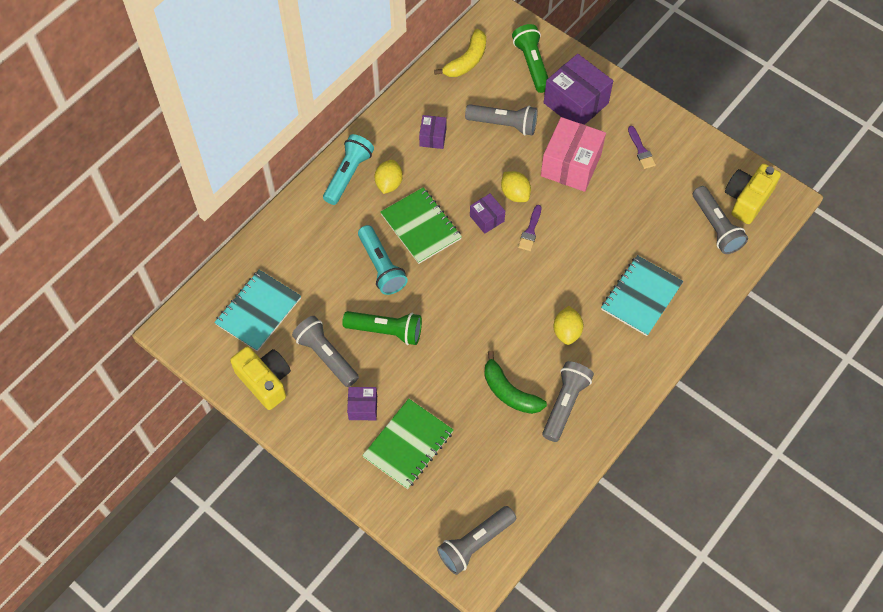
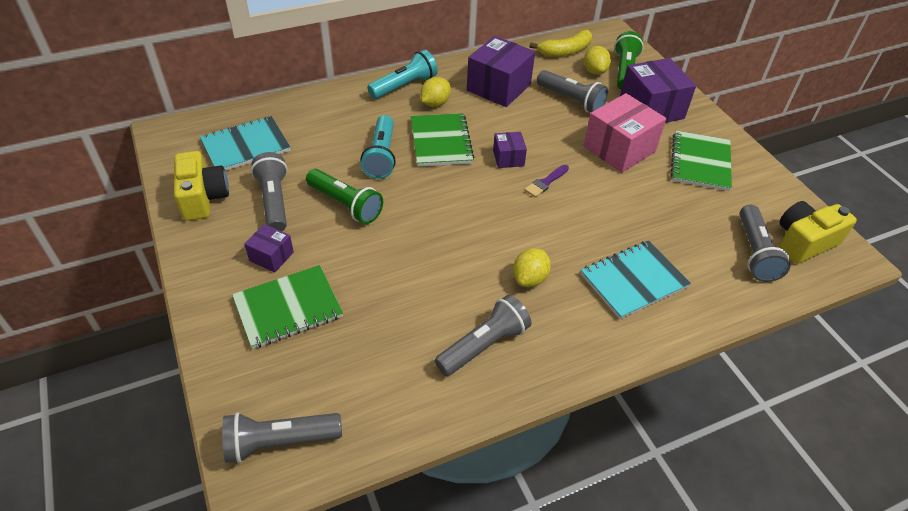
camera: 25 degrees right, 15 degrees down
purple box [419,115,447,149] -> purple box [467,36,535,107], size x1.95
green banana [484,351,547,414] -> none
yellow lemon [501,171,531,202] -> yellow lemon moved to [584,46,611,75]
purple brush [628,126,656,169] -> green notebook [671,131,732,191]

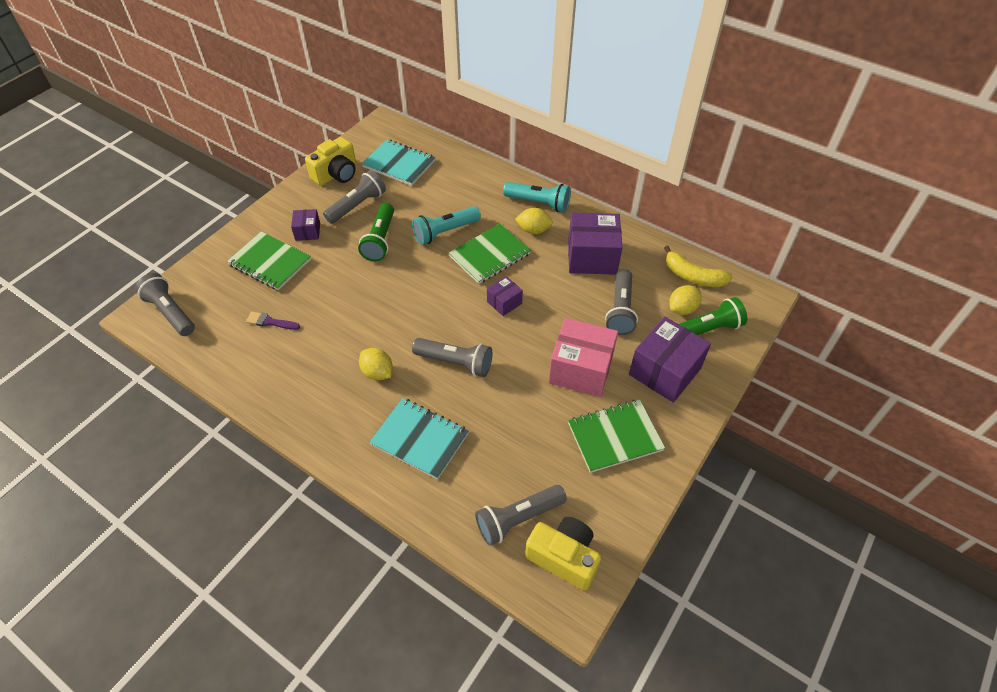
camera: 60 degrees right, 5 degrees up
grey flashlight [435,295,531,376] -> grey flashlight moved to [412,338,492,377]
yellow lemon [513,248,551,287] -> yellow lemon turned 45 degrees clockwise [359,348,393,380]
purple brush [524,165,569,197] -> purple brush moved to [246,312,300,330]

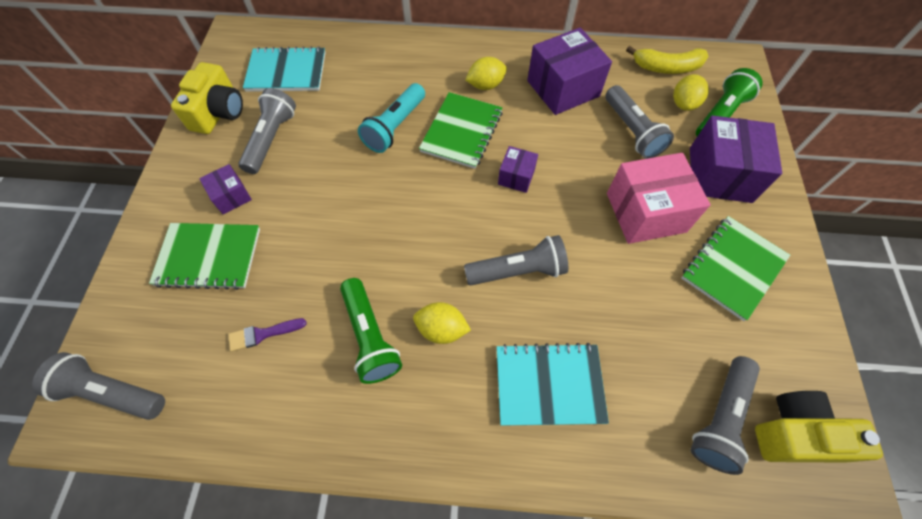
camera: 30 degrees left, 10 degrees up
green flashlight [358,203,394,261] -> green flashlight moved to [340,278,402,384]
turquoise flashlight [503,182,571,212] -> none

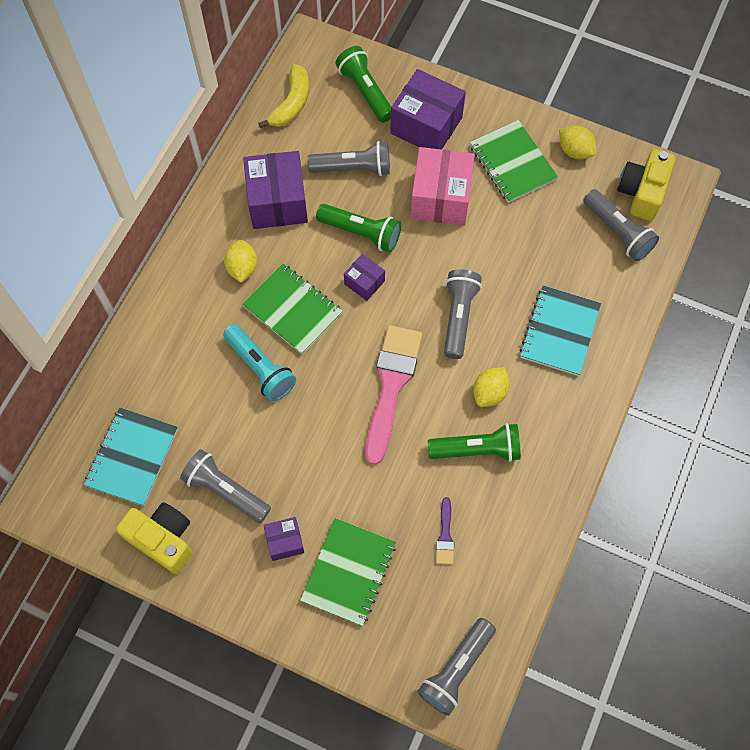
camera: 70 degrees left, 5 degrees up
yellow lemon [673,74,709,111] -> yellow lemon moved to [559,126,596,159]
none -> green flashlight [316,204,401,252]
none -> pink brush [365,325,423,465]

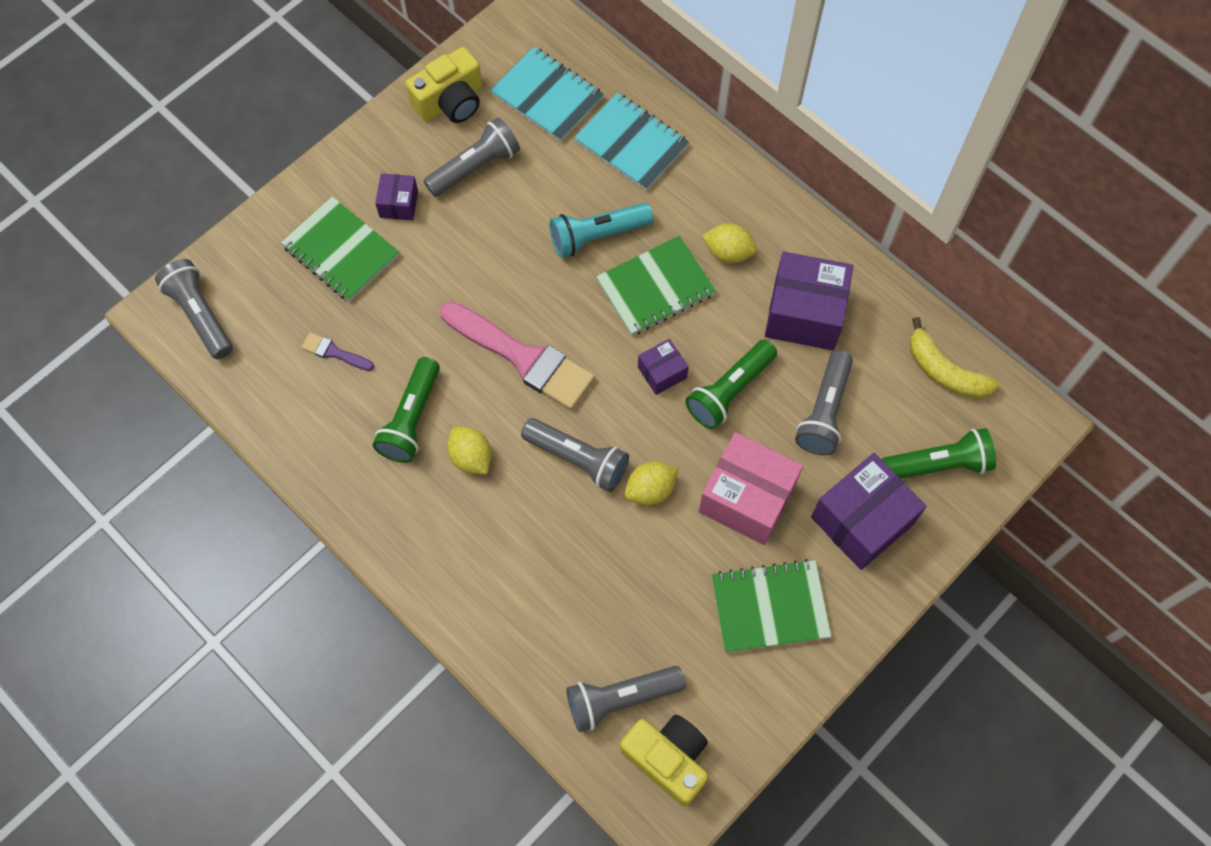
camera: 110 degrees right, 0 degrees up
turquoise notebook [520,285,601,376] -> turquoise notebook moved to [574,93,689,191]
yellow lemon [559,126,596,159] -> yellow lemon moved to [625,461,679,505]

